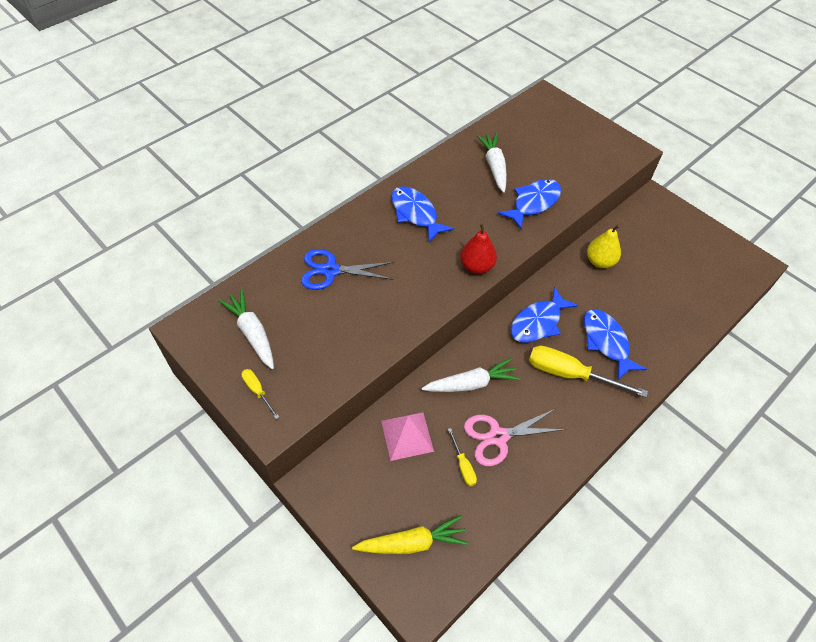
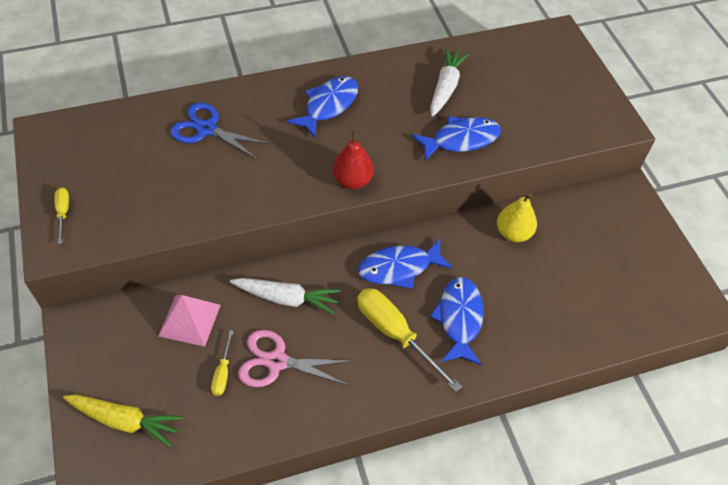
camera: 25 degrees right, 0 degrees up
white carrot [218,289,274,369] -> none
blue fish [391,186,454,243] -> blue fish turned 45 degrees clockwise [287,76,358,138]

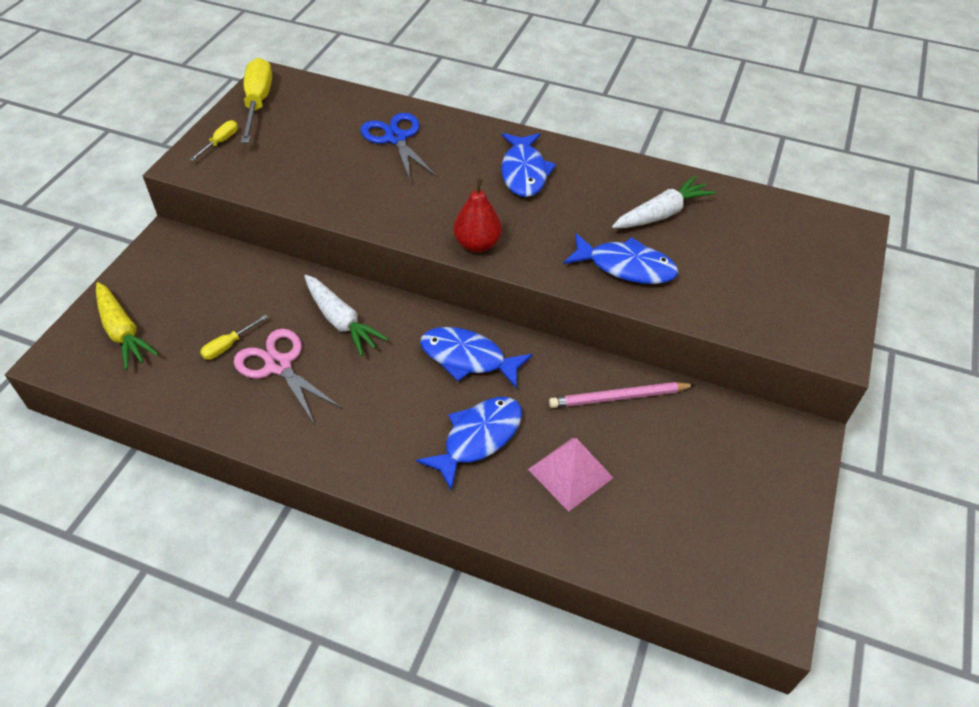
camera: 40 degrees right, 5 degrees down
pink pyramid [158,295,221,347] -> pink pyramid moved to [528,438,613,512]
blue fish [287,76,358,138] -> blue fish turned 105 degrees clockwise [501,133,556,197]
yellow screwdriver [357,288,462,392] -> yellow screwdriver moved to [241,58,272,143]
yellow pear [497,194,537,242] -> pink pencil [549,382,695,408]

